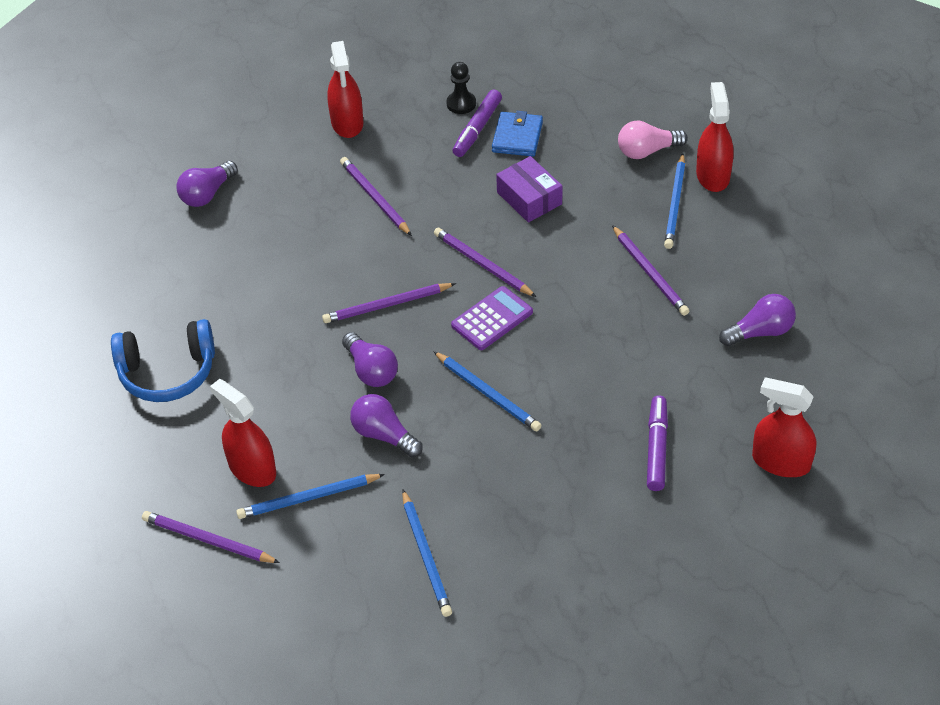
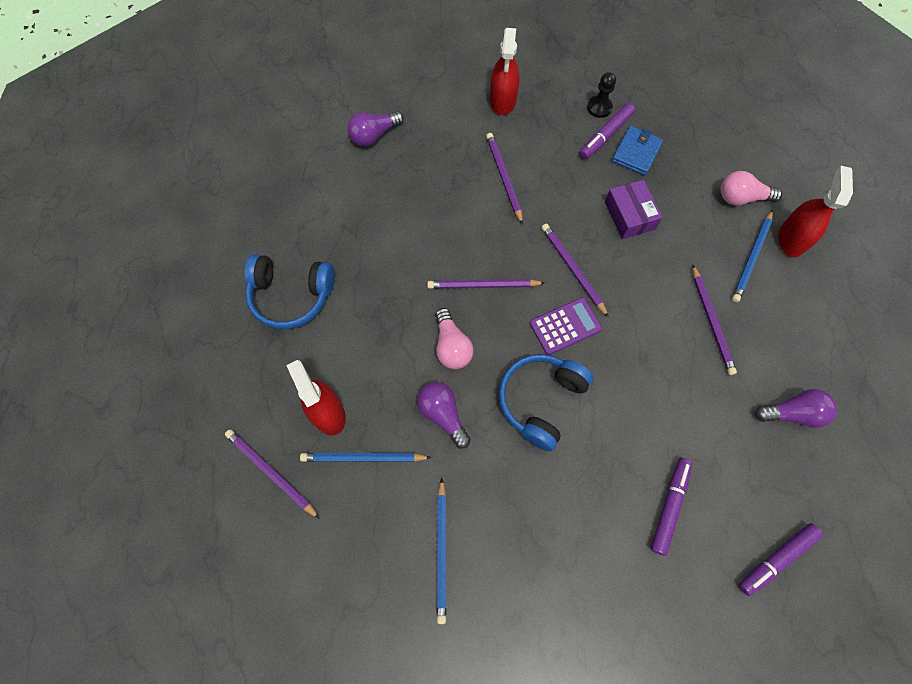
camera: 15 degrees right, 20 degrees up
purple light bulb [342,332,398,387] -> pink light bulb [435,308,473,369]
blue pencil [433,351,541,431] -> blue headphones [498,354,593,452]
red spray bottle [752,378,816,477] -> purple marker [739,523,823,596]

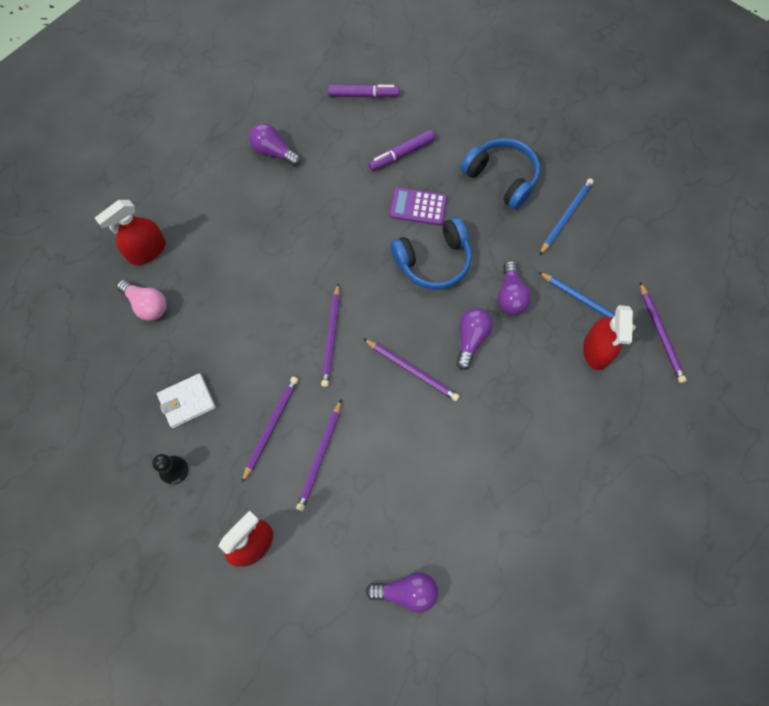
camera: 145 degrees left, 0 degrees up
blue headphones [244,254,335,329] -> blue headphones moved to [461,138,540,210]
pink light bulb [435,308,473,369] -> purple light bulb [456,308,493,370]
purple calculator [530,297,602,355] -> purple calculator moved to [389,187,447,226]
purple marker [579,103,635,159] -> none
purple box [605,180,663,239] -> none
blue wallet [612,126,663,176] -> white wallet [157,373,216,428]
purple pencil [692,264,737,375] -> purple pencil moved to [242,377,298,482]
blue pencil [732,209,773,302] -> none

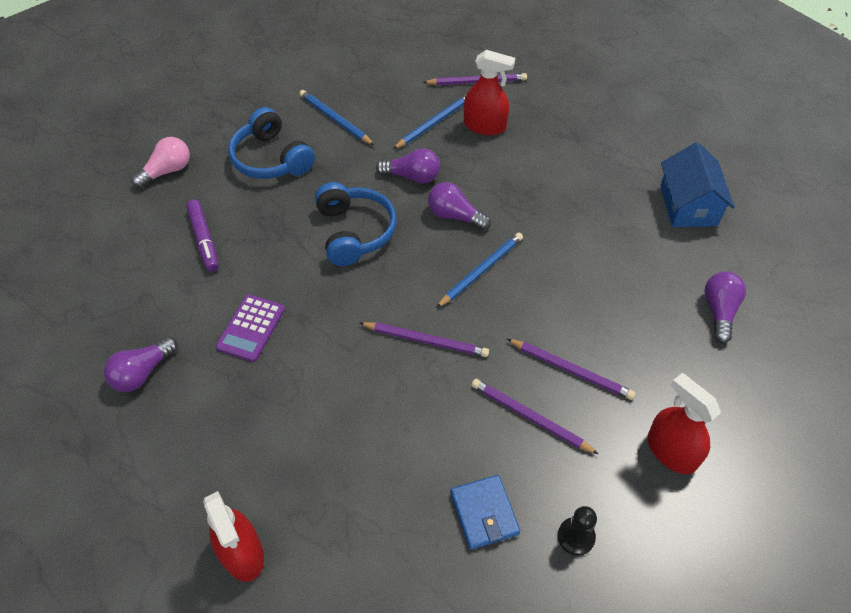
camera: 80 degrees left, 15 degrees down
pink light bulb [117,279,167,321] -> pink light bulb moved to [131,137,190,189]
white wallet [157,373,216,428] -> blue wallet [450,475,520,550]
purple marker [328,84,399,98] -> none
purple pencil [363,338,460,401] -> blue pencil [436,233,523,308]
purple calculator [389,187,447,226] -> purple calculator moved to [216,294,285,362]
blue headphones [461,138,540,210] -> blue headphones turned 90 degrees counterclockwise [228,107,315,179]
none -> blue house [660,142,735,227]

